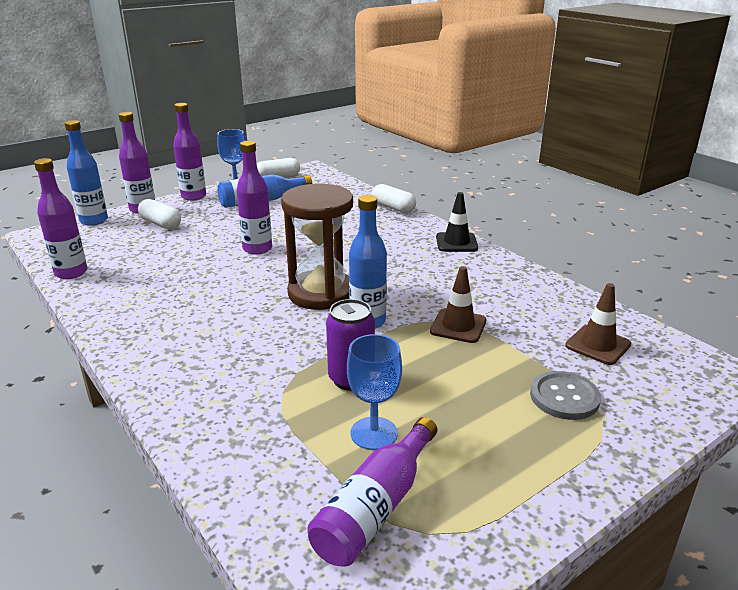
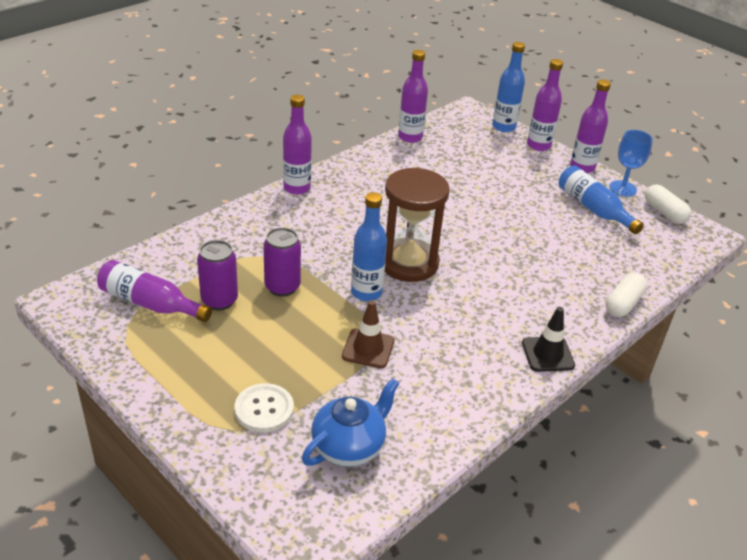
camera: 80 degrees right, 10 degrees up
white capsule [138,199,181,229] -> none
purple bottle [236,141,272,255] -> purple bottle moved to [283,95,312,195]
blue goblet [347,334,402,450] -> purple can [197,240,238,310]
grey button [530,371,601,420] -> white button [234,383,294,432]
brown traffic cone [565,283,631,365] -> blue teapot [302,378,399,467]

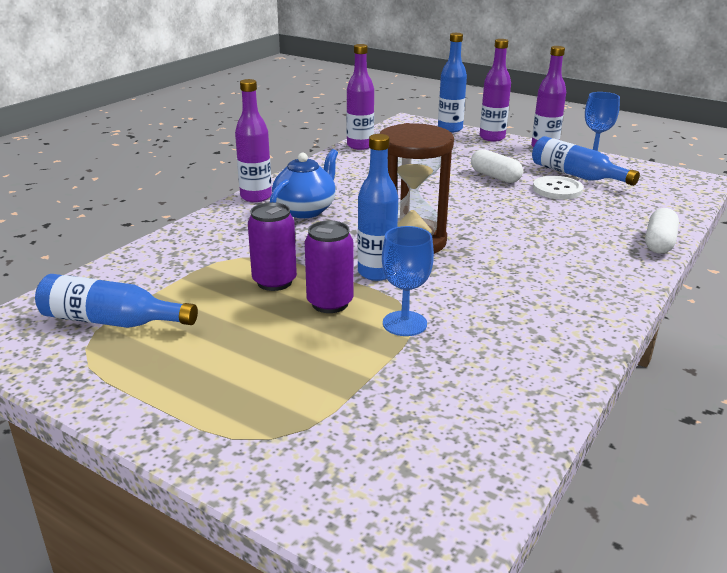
camera: 10 degrees left, 10 degrees down
purple bottle [97,260,212,322] -> blue bottle [35,274,198,328]
purple can [197,240,238,310] -> purple can moved to [305,221,353,313]
white button [234,383,294,432] -> white button moved to [533,176,583,200]
blue teapot [302,378,399,467] -> blue teapot moved to [270,149,338,218]
brown traffic cone [342,300,394,368] -> blue goblet [382,226,434,336]
black traffic cone [522,307,575,372] -> none
white capsule [645,185,691,224] -> white capsule moved to [471,149,523,183]

